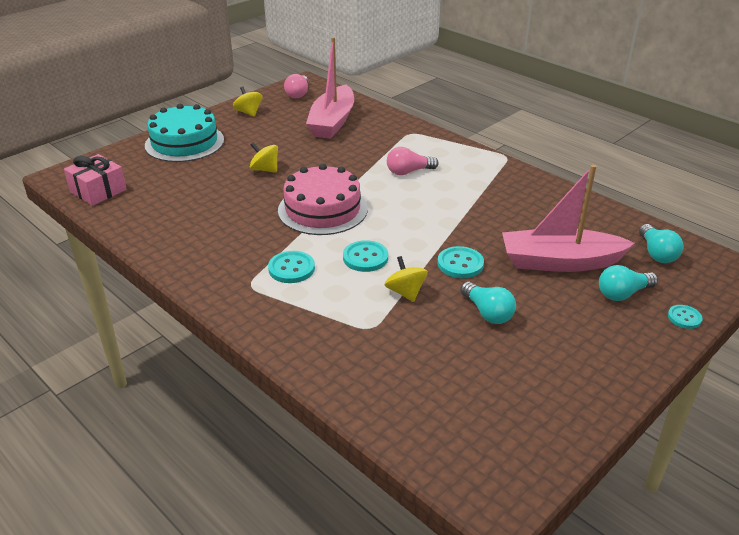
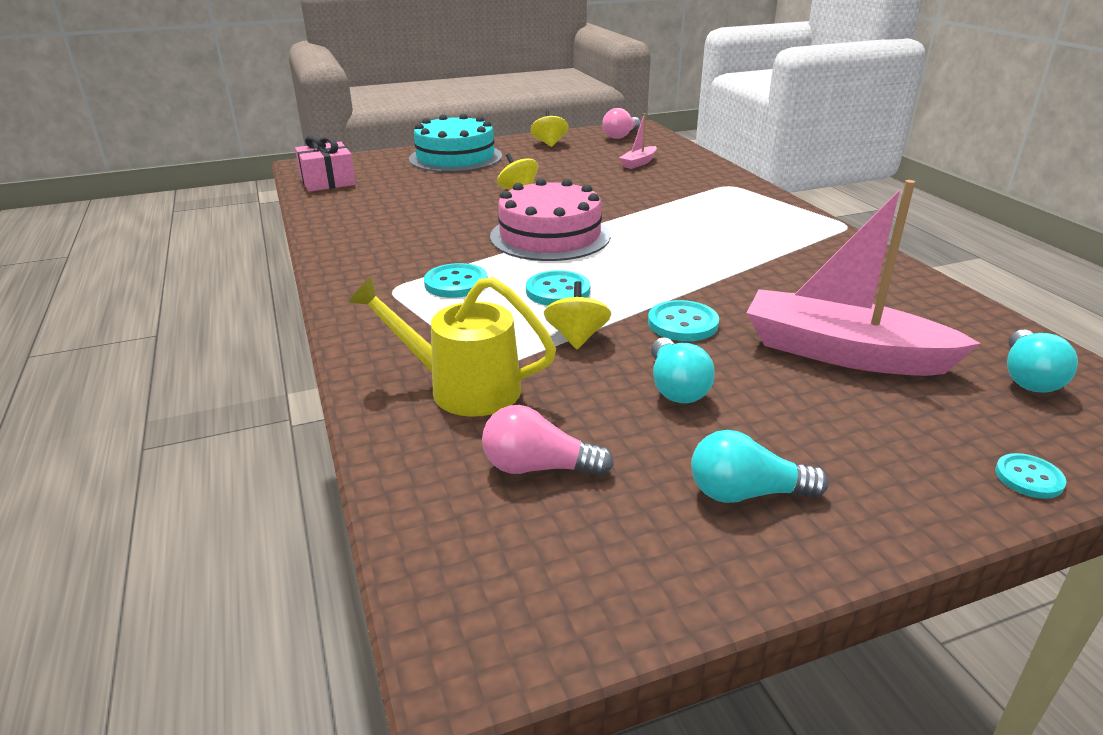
camera: 25 degrees right, 5 degrees down
pink boat [306,37,354,139] -> pink boat [619,113,657,169], size x0.45
pink light bulb [387,147,439,175] -> pink light bulb moved to [482,405,614,477]
turquoise light bulb [599,265,658,301] -> turquoise light bulb moved to [691,430,829,503]
none -> yellow watering can [348,276,556,417]

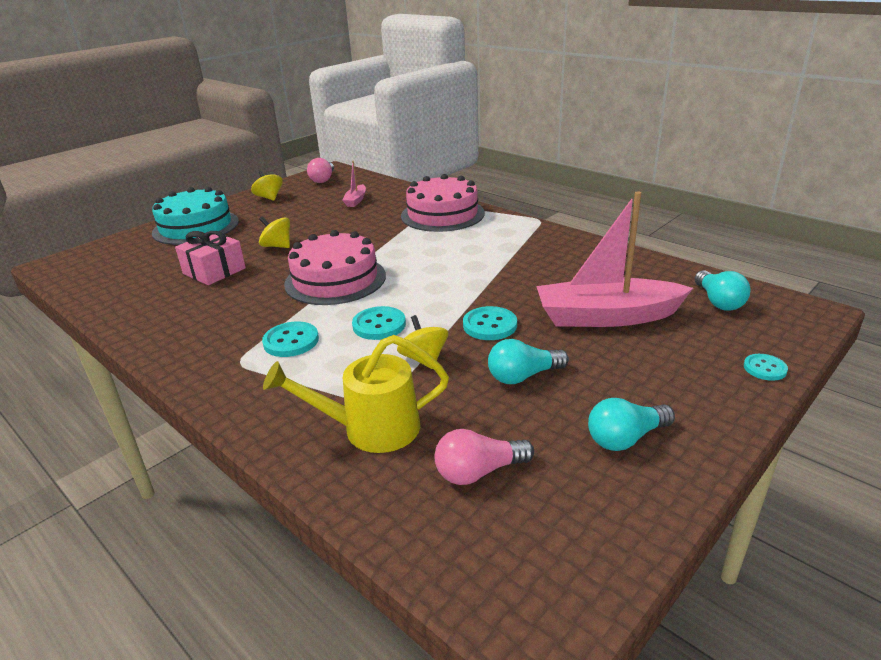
camera: 25 degrees left, 0 degrees up
pink gift [295,134,356,192] -> pink gift moved to [175,231,246,285]
turquoise light bulb [651,337,715,403] -> turquoise light bulb turned 105 degrees clockwise [488,339,569,384]
none -> pink cake [401,174,485,232]

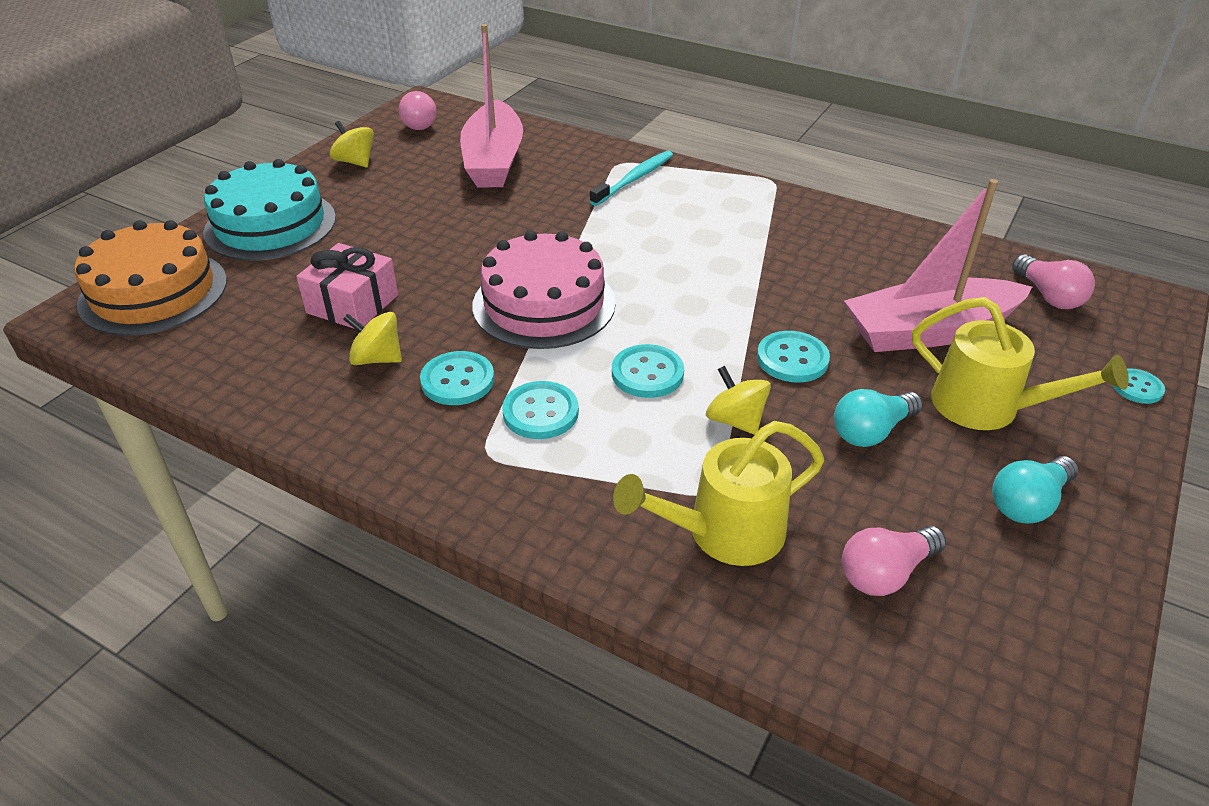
camera: 15 degrees left, 10 degrees up
yellow spinning top [259,216,290,248] -> yellow spinning top moved to [343,312,402,365]
pink boat [342,161,366,207] -> pink boat [460,24,523,188], size x2.23
pink cake [401,174,485,232] -> turquoise toothbrush [590,151,673,206]
turquoise light bulb [694,270,750,311] -> pink light bulb [1012,255,1095,309]
none -> orange cake [74,220,227,336]
none -> turquoise button [420,351,494,405]
none -> yellow watering can [912,297,1129,430]

